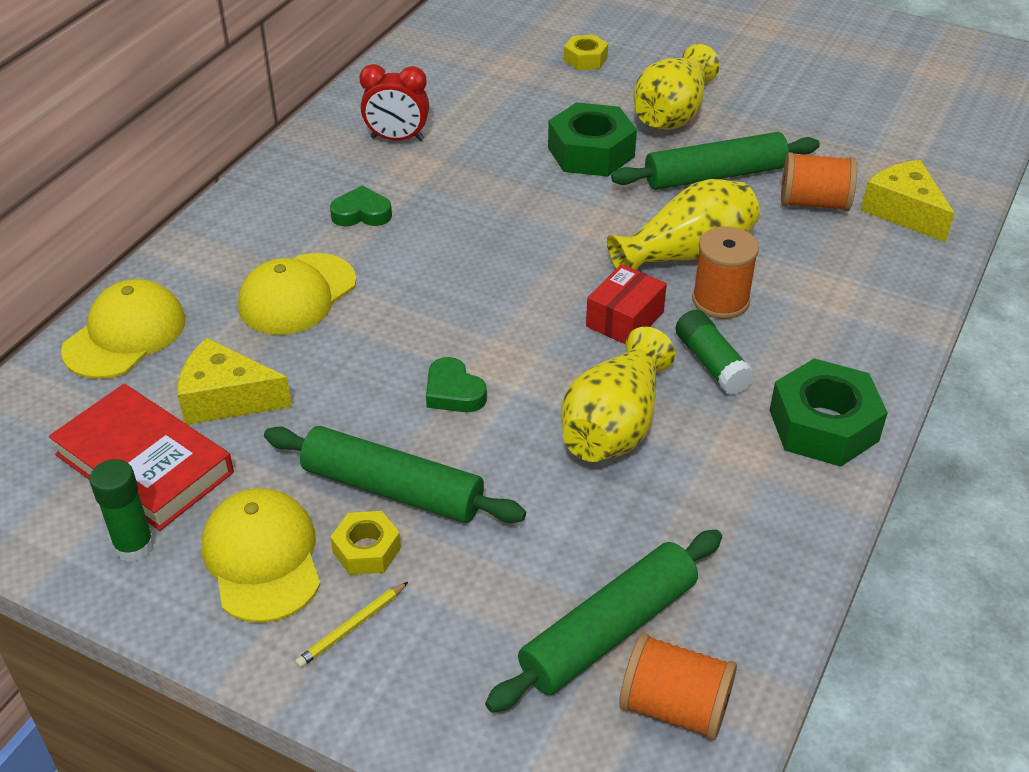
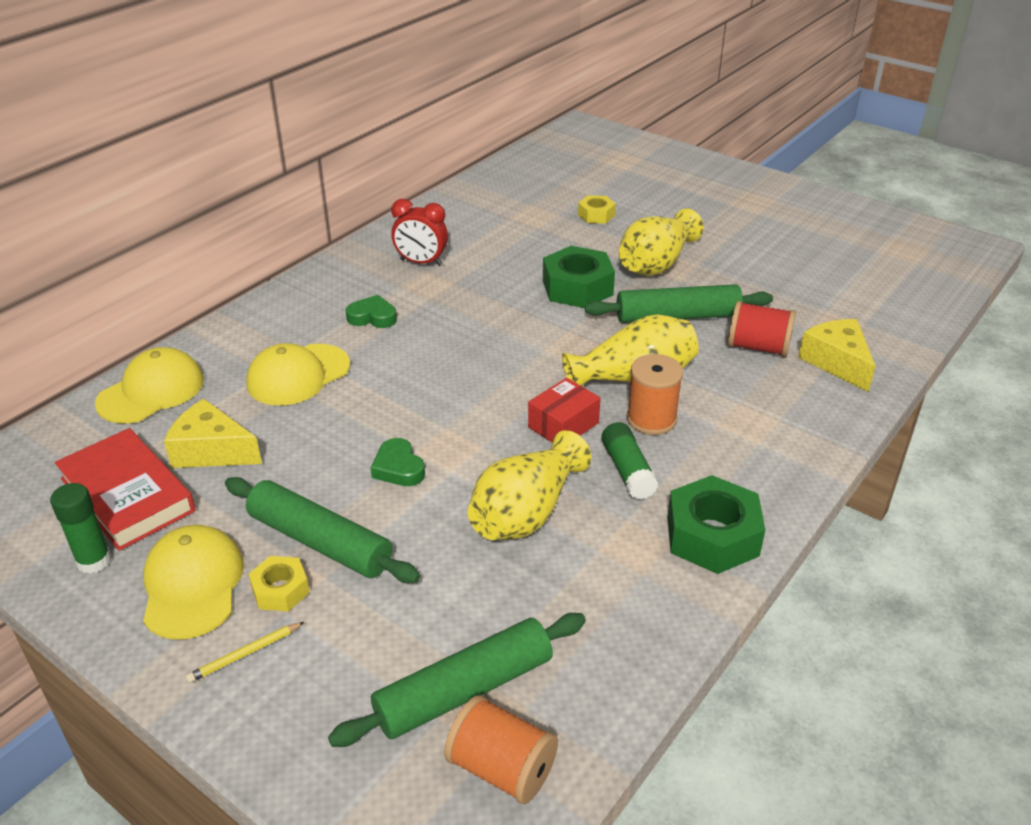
camera: 10 degrees right, 5 degrees down
orange spool [781,152,857,211] -> red spool [728,301,796,357]

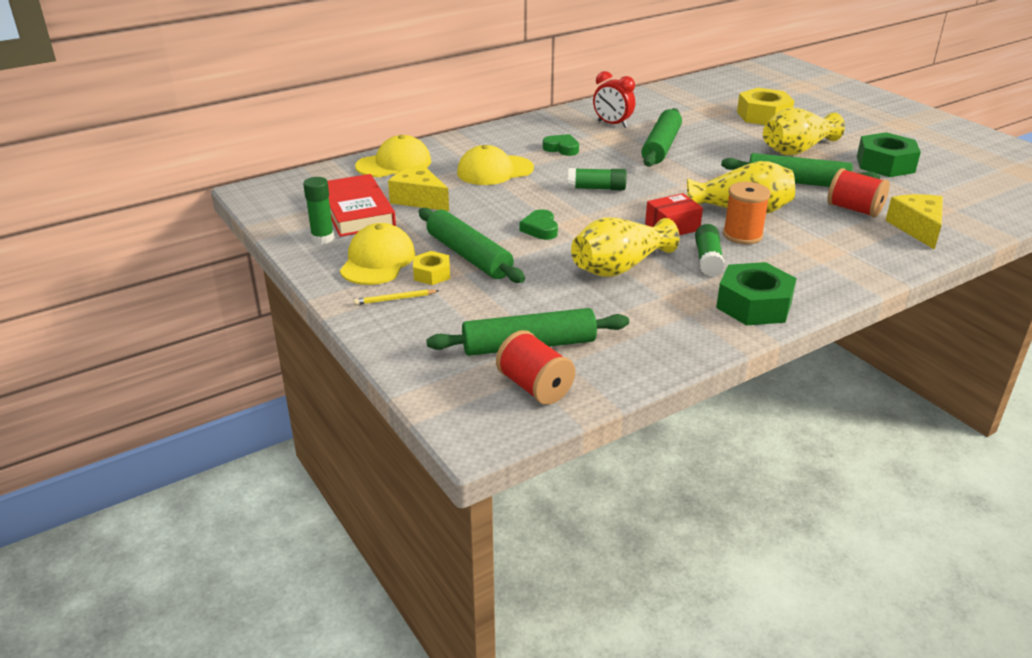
camera: 20 degrees right, 5 degrees down
orange spool [444,695,558,804] -> red spool [496,330,575,405]
green nut [543,246,615,308] -> green nut moved to [857,132,921,177]
yellow nut [578,195,616,224] -> yellow nut [737,88,794,125], size x1.80
none -> green glue stick [568,168,627,191]
none -> green rolling pin [641,108,682,167]

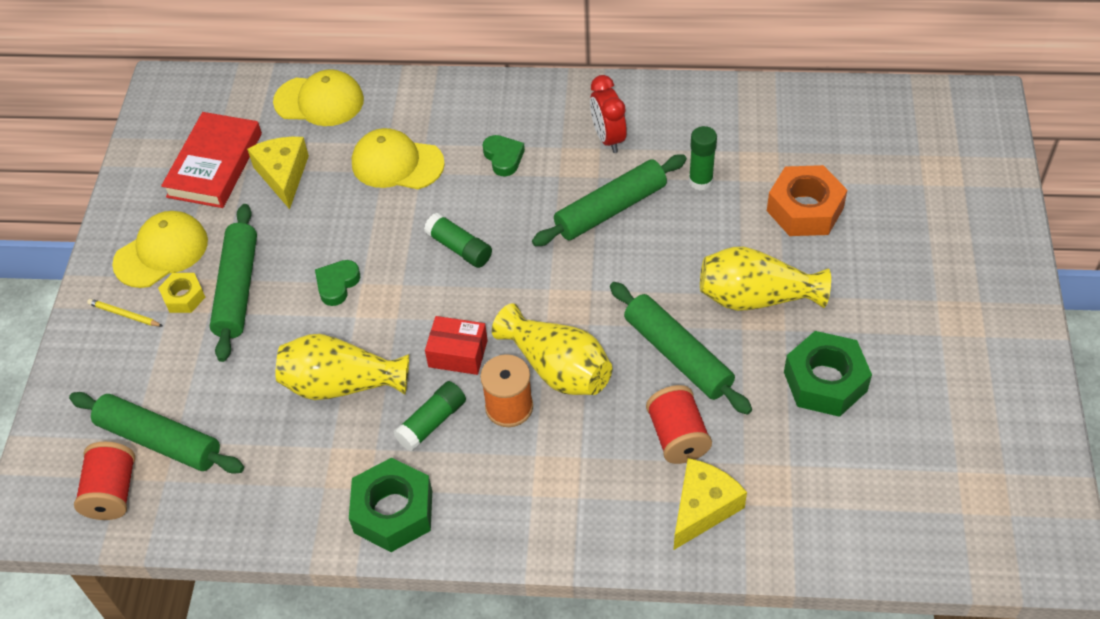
camera: 40 degrees right, 20 degrees up
green glue stick [303,177,334,244] -> green glue stick moved to [689,126,717,190]
yellow nut [737,88,794,125] -> orange nut [767,165,847,236]

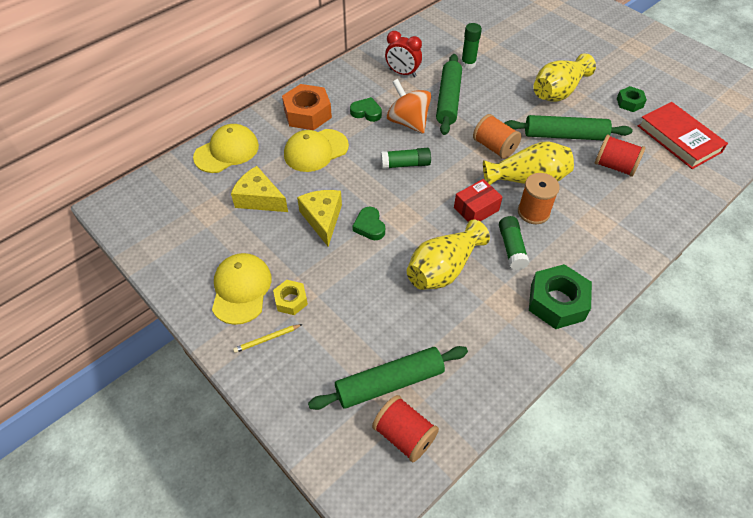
camera: 50 degrees left, 0 degrees up
red book [161,112,262,208] -> red book moved to [638,102,728,169]
green rolling pin [210,204,257,362] -> none
yellow cheese [674,458,747,550] -> yellow cheese moved to [297,190,342,247]
orange nut [767,165,847,236] -> orange nut moved to [282,84,332,130]
green nut [784,331,872,417] -> green nut [617,86,647,112], size x0.56
none -> orange spinning top [387,79,431,134]
none -> orange spool [473,114,522,159]

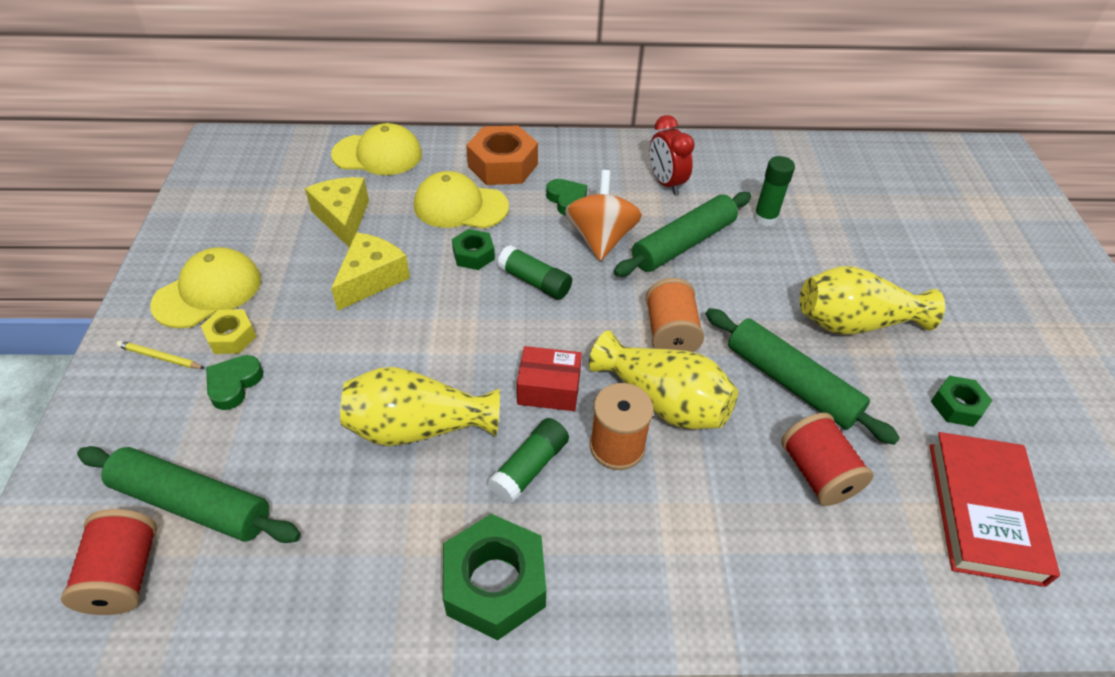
camera: 40 degrees right, 5 degrees down
green heart [352,207,385,240] -> green heart moved to [206,355,263,410]
none -> green nut [452,229,495,270]

